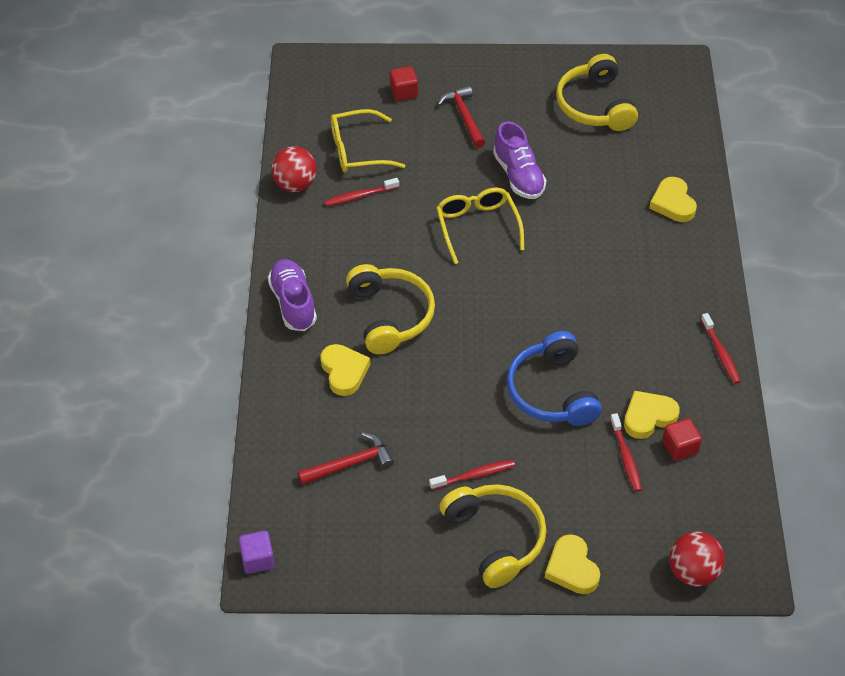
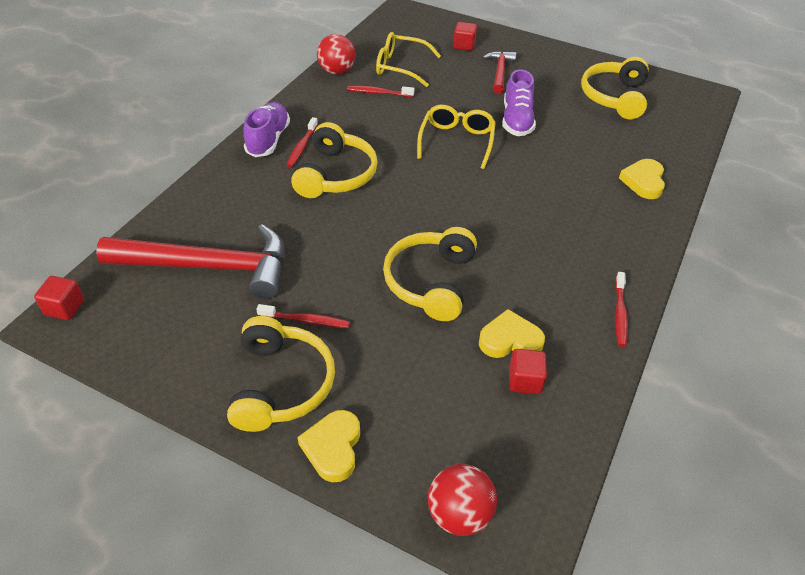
camera: 25 degrees right, 5 degrees down
purple cube [238,531,275,574] -> red cube [34,276,84,320]
red hammer [298,432,394,485] -> red hammer [96,224,284,299], size x1.96
yellow heart [320,344,370,396] -> none
blue headphones [507,331,602,426] -> yellow headphones [383,227,477,321]
red toothbrush [610,413,642,492] -> red toothbrush moved to [286,117,318,168]

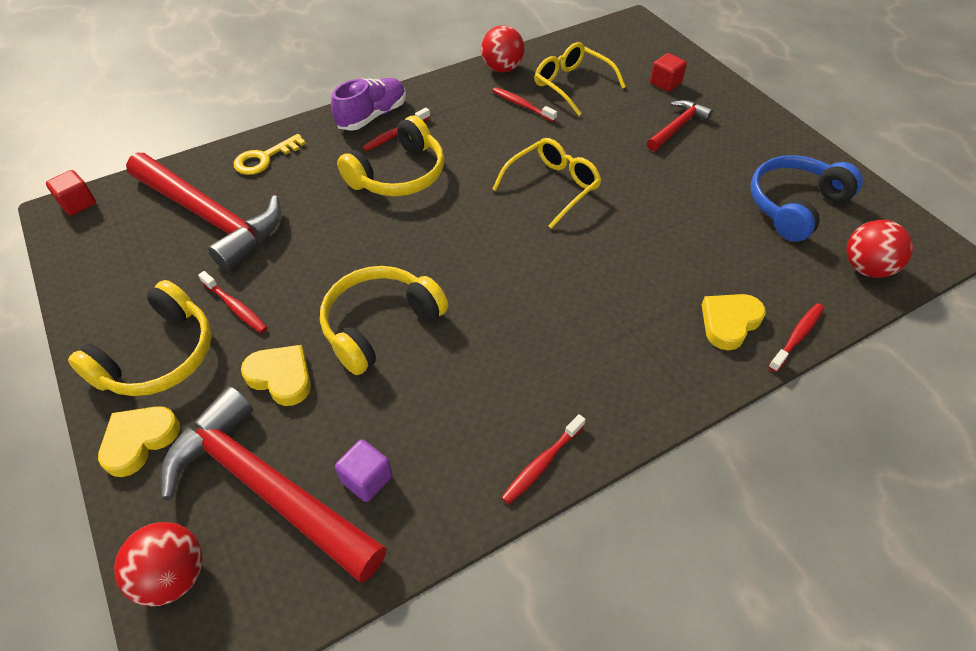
camera: 35 degrees right, 5 degrees up
yellow heart [479,309,545,358] -> yellow heart moved to [241,345,311,406]
purple shoe [503,69,536,136] -> none
red cube [509,349,547,394] -> purple cube [335,439,392,502]
yellow headphones [581,57,649,120] -> blue headphones [750,155,863,242]
none -> red hammer [160,386,387,582]
none -> yellow key [234,134,306,175]
none -> red toothbrush [768,303,824,372]
none -> red ball [846,220,913,278]

